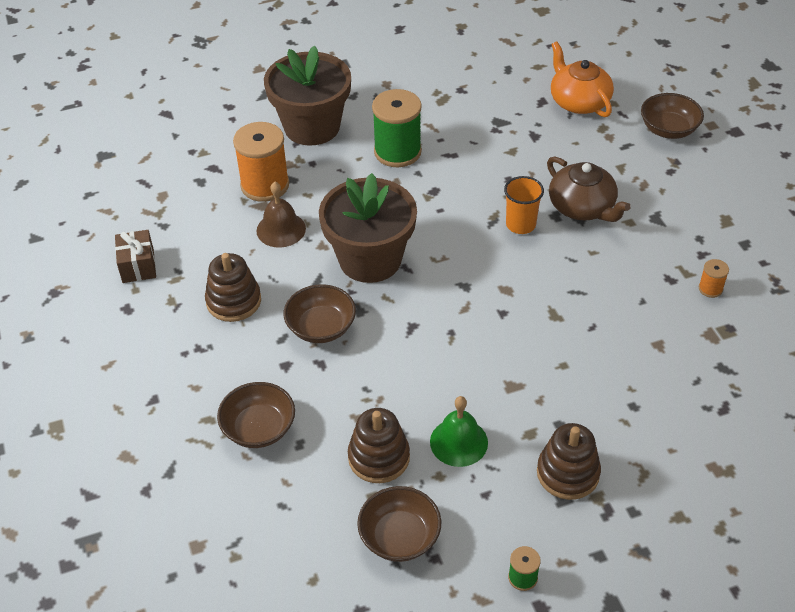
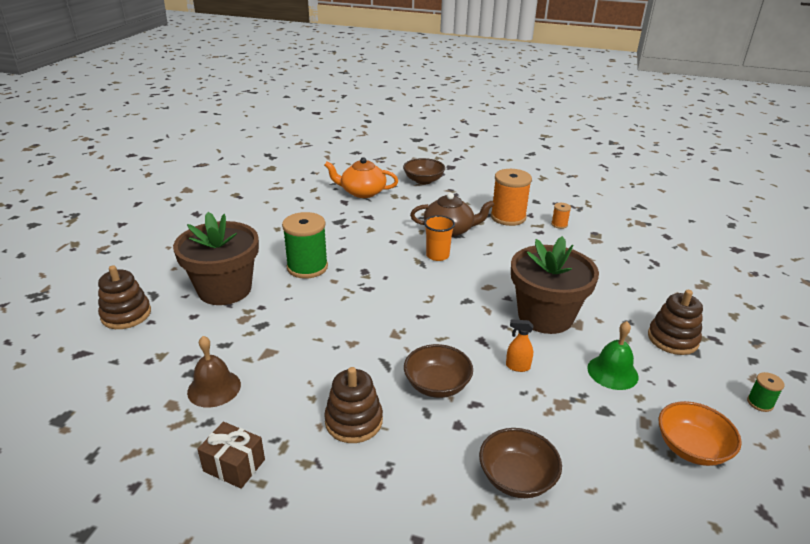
camera: 55 degrees left, 15 degrees down
orange spool [233,122,289,202] -> orange spool moved to [491,169,532,226]
brown bell [257,182,306,248] -> brown bell moved to [187,336,241,408]
brown flower pot [319,173,417,283] -> brown flower pot moved to [511,236,599,334]
brown stacking toy [348,408,410,483] -> brown stacking toy moved to [98,265,151,329]
brown bowl [357,486,441,562] -> orange bowl [659,401,742,466]
none -> orange spray bottle [506,319,533,372]

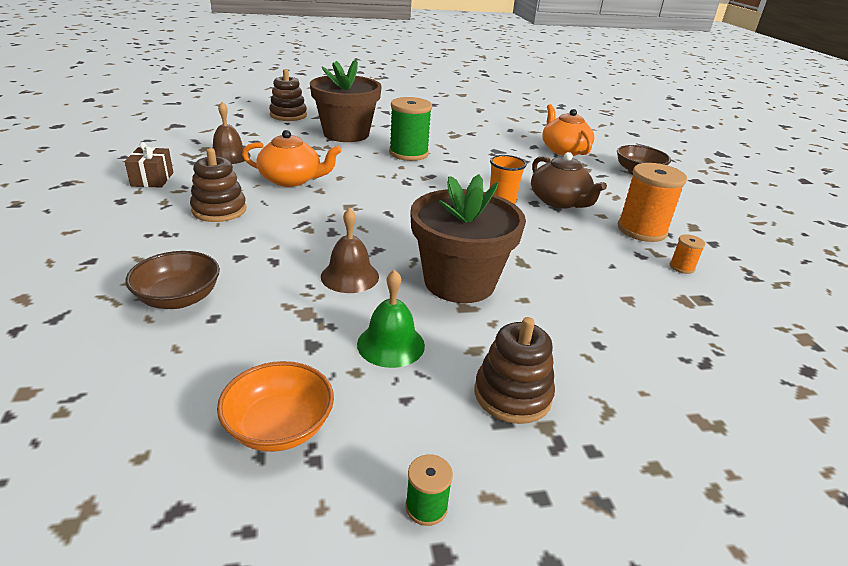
camera: 60 degrees right, 0 degrees up
brown bowl [404,344,473,398] -> none
orange spray bottle [506,319,533,372] -> brown bell [321,208,379,293]
none -> orange teapot [242,130,342,187]

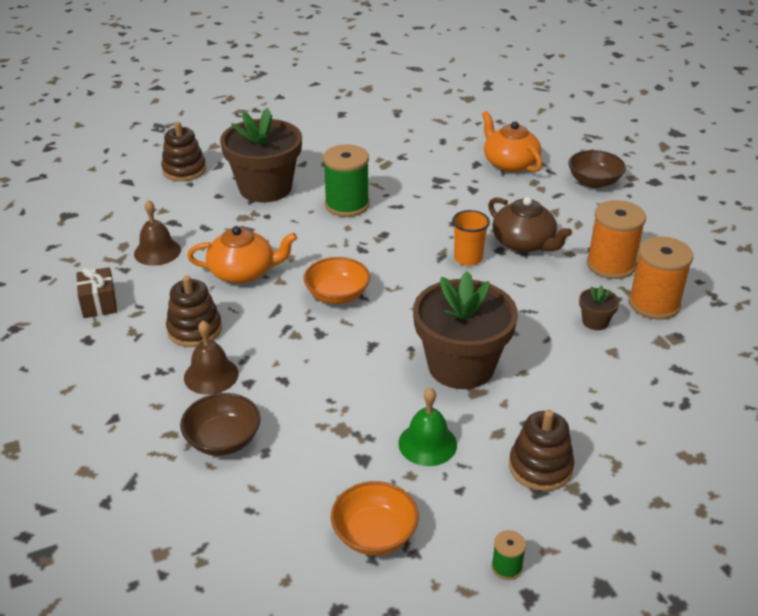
camera: 10 degrees left, 5 degrees up
brown bell [321,208,379,293] -> brown bell moved to [184,321,239,395]
orange spool [670,234,705,274] -> orange spool [629,236,693,320], size x2.20
none -> orange bowl [303,257,370,304]
none -> brown flower pot [579,285,620,330]

